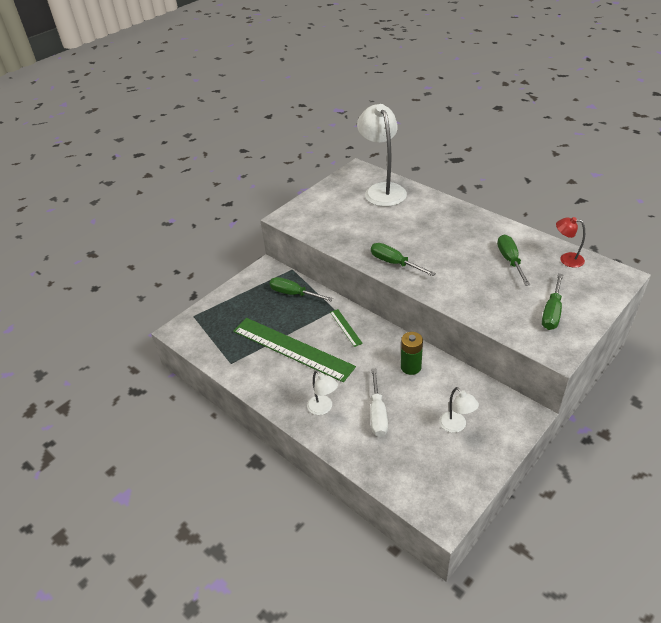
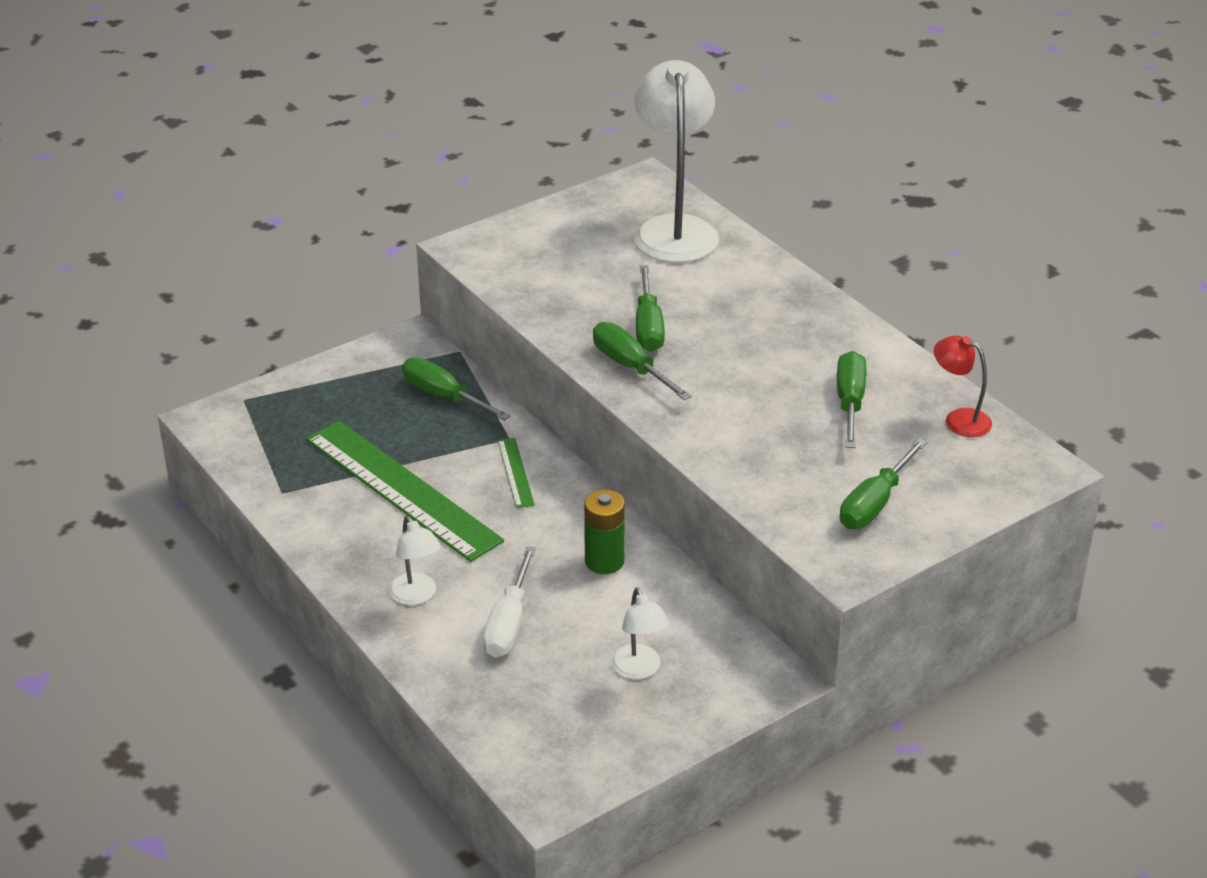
camera: 10 degrees right, 5 degrees down
none -> green screwdriver [636,265,665,352]

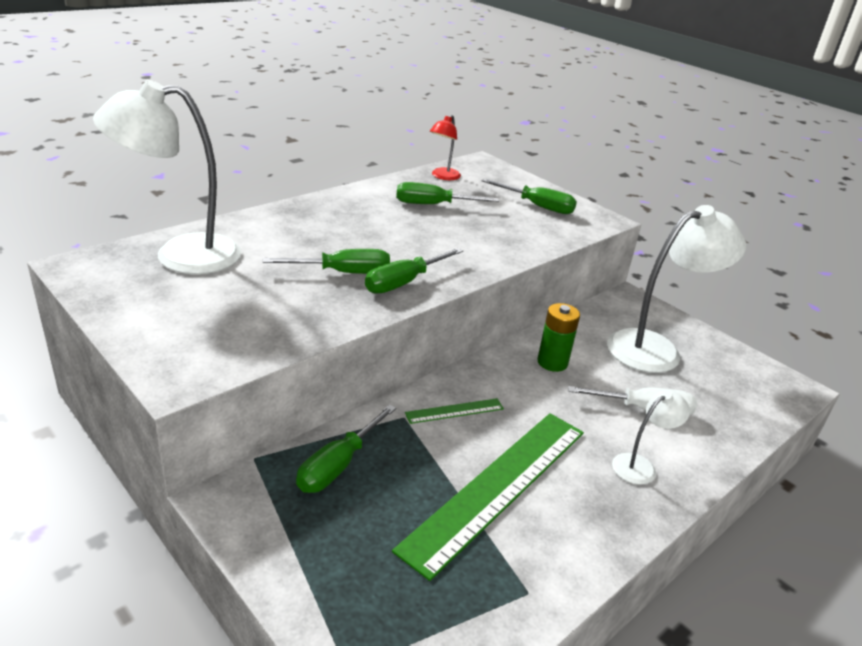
camera: 100 degrees left, 5 degrees down
white lamp [611,587,669,679] -> white lamp [607,205,746,373], size x2.08

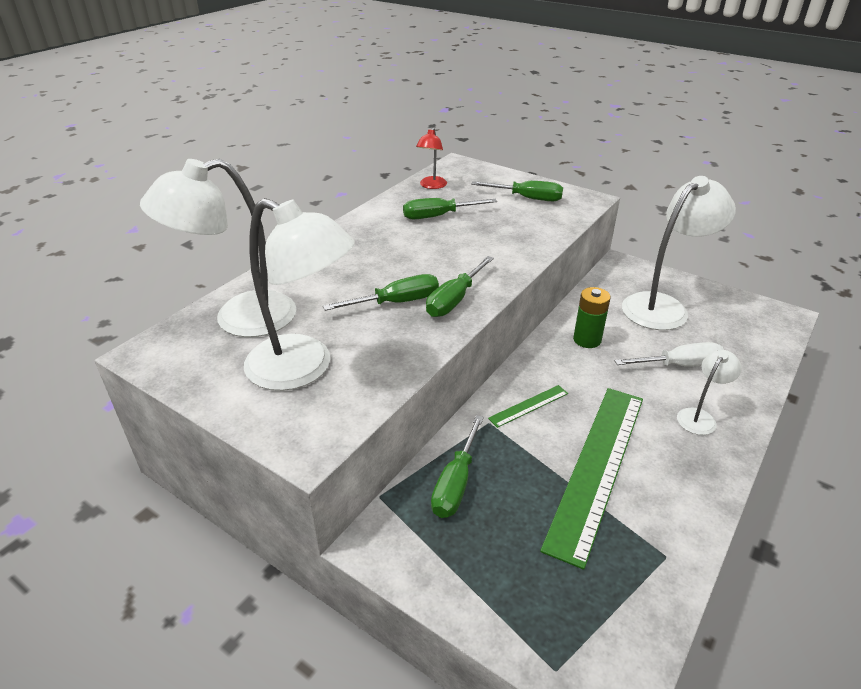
camera: 10 degrees left, 5 degrees up
none -> white lamp [244,198,355,391]

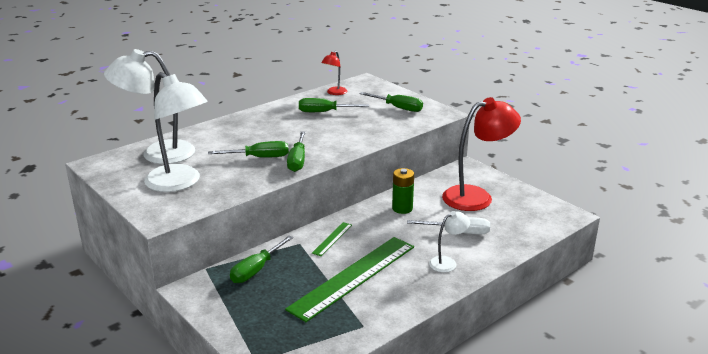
camera: 15 degrees right, 10 degrees down
green screwdriver [426,256,494,317] -> green screwdriver turned 45 degrees counterclockwise [287,131,305,172]
green ruler [488,385,568,428] -> green ruler turned 45 degrees counterclockwise [312,222,352,256]
white lamp [622,176,736,330] -> red lamp [442,97,521,211]

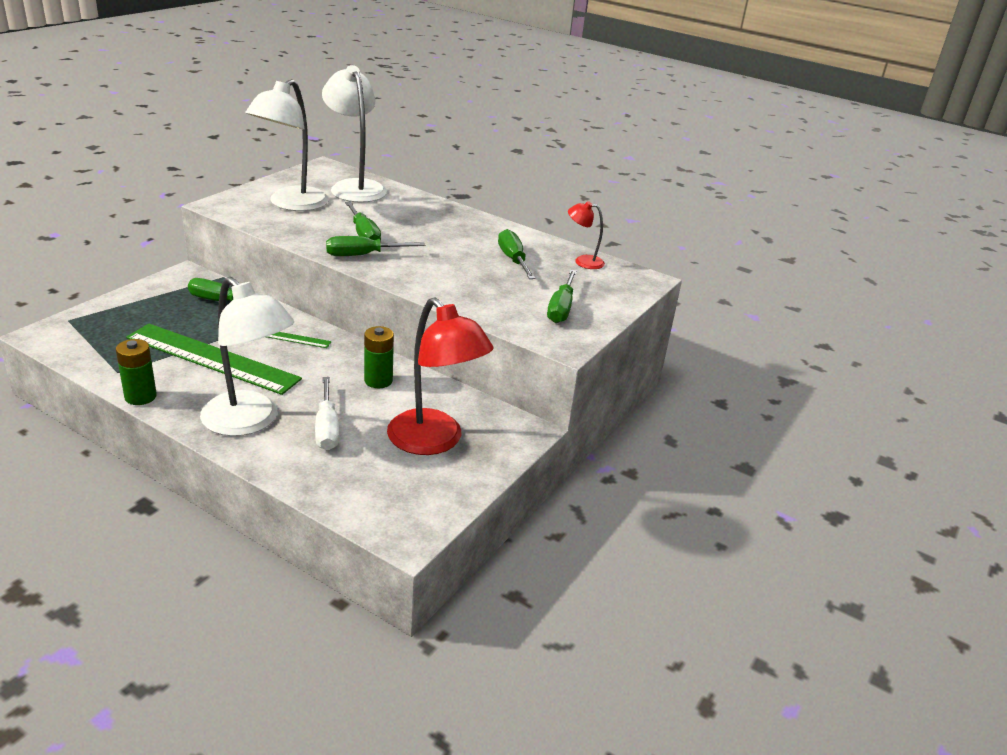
camera: 70 degrees right, 5 degrees up
white lamp [429,211,470,272] -> white lamp [200,277,294,436], size x2.08
none -> green battery [116,339,157,405]

